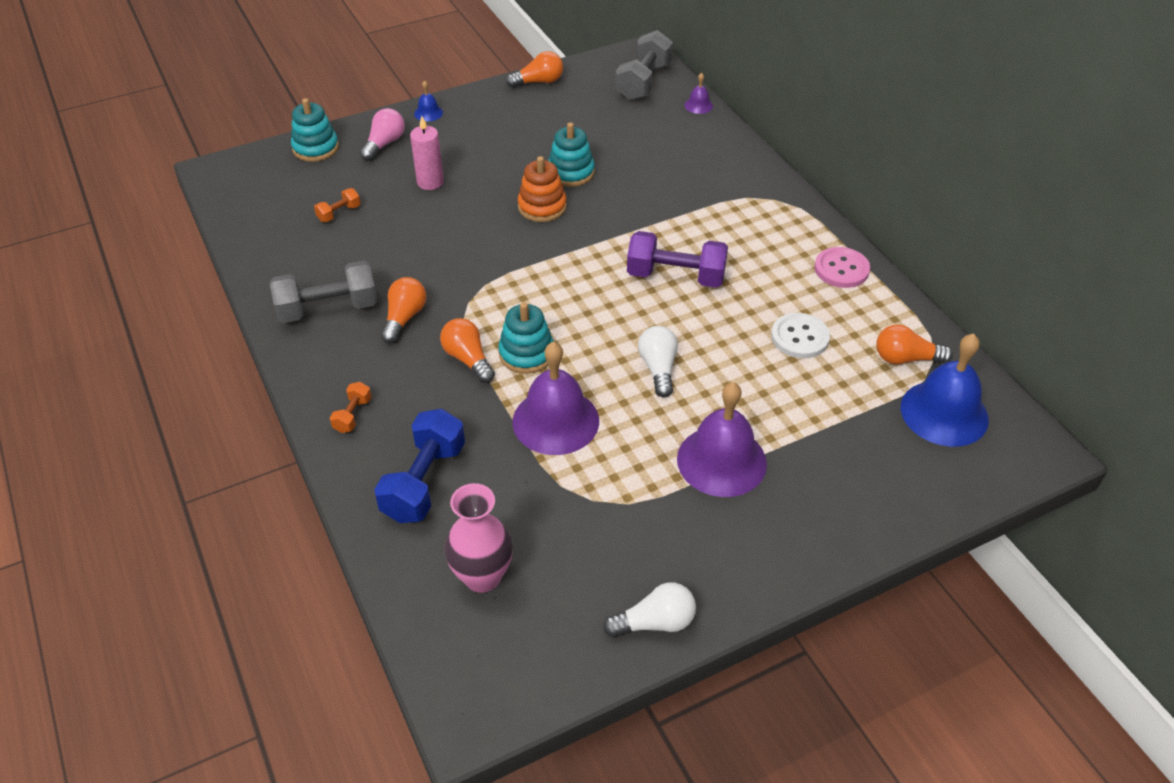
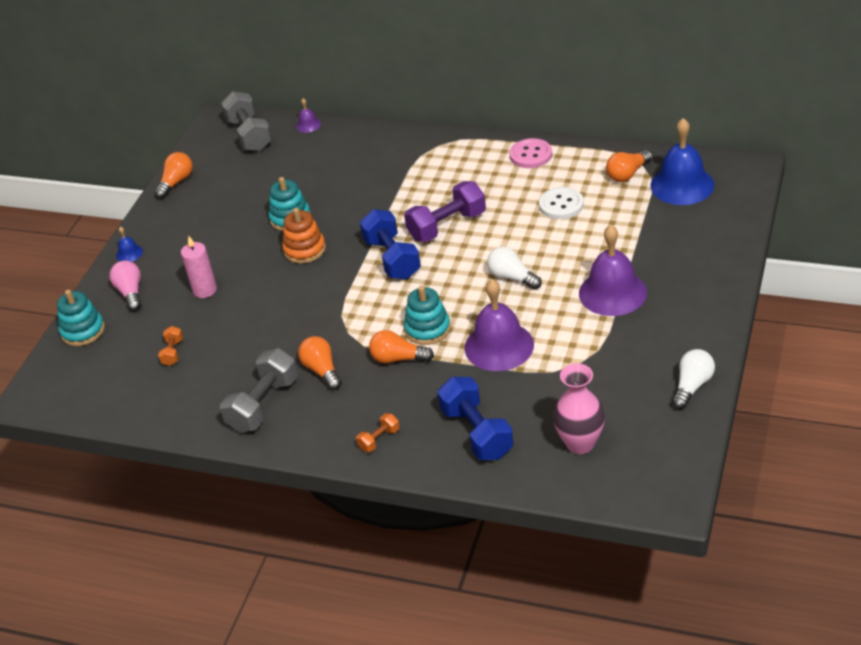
camera: 40 degrees left, 5 degrees down
orange dumbbell [330,382,372,433] -> orange dumbbell turned 75 degrees clockwise [356,413,400,452]
none -> blue dumbbell [360,209,421,279]

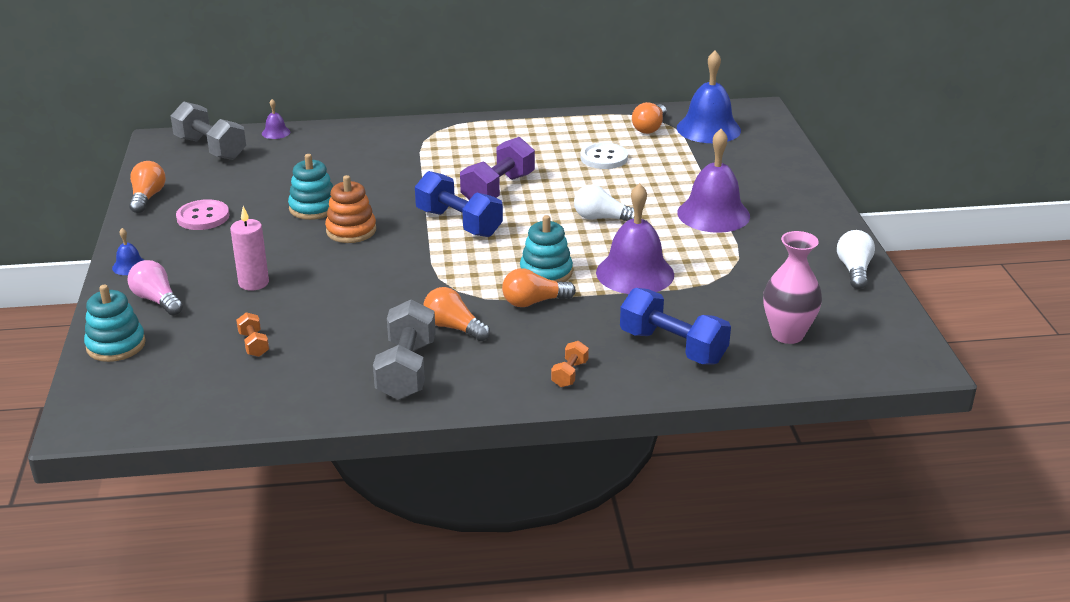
camera: 30 degrees left, 10 degrees down
pink button [509,138,552,168] -> pink button moved to [176,199,229,230]

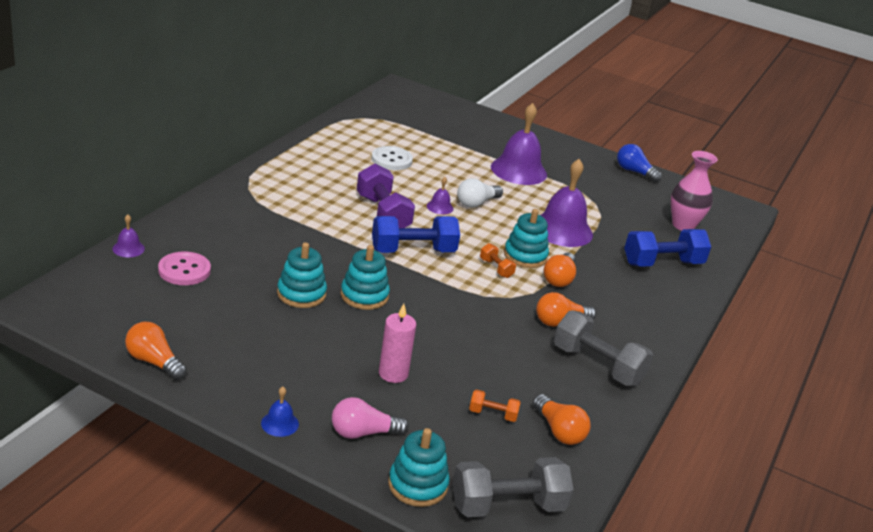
camera: 60 degrees left, 0 degrees up
grey dumbbell [170,101,246,160] -> grey dumbbell moved to [453,457,574,517]
pink button [176,199,229,230] -> pink button moved to [158,251,211,285]
orange stacking toy [325,175,376,243] -> turquoise stacking toy [341,245,390,310]
orange dumbbell [551,341,589,387] -> orange dumbbell moved to [480,243,516,278]
orange light bulb [632,102,667,134] -> orange light bulb moved to [533,394,591,445]
blue bell [677,51,741,143] -> none
white light bulb [837,230,875,289] -> blue light bulb [617,144,662,182]
none -> purple bell [427,177,453,214]

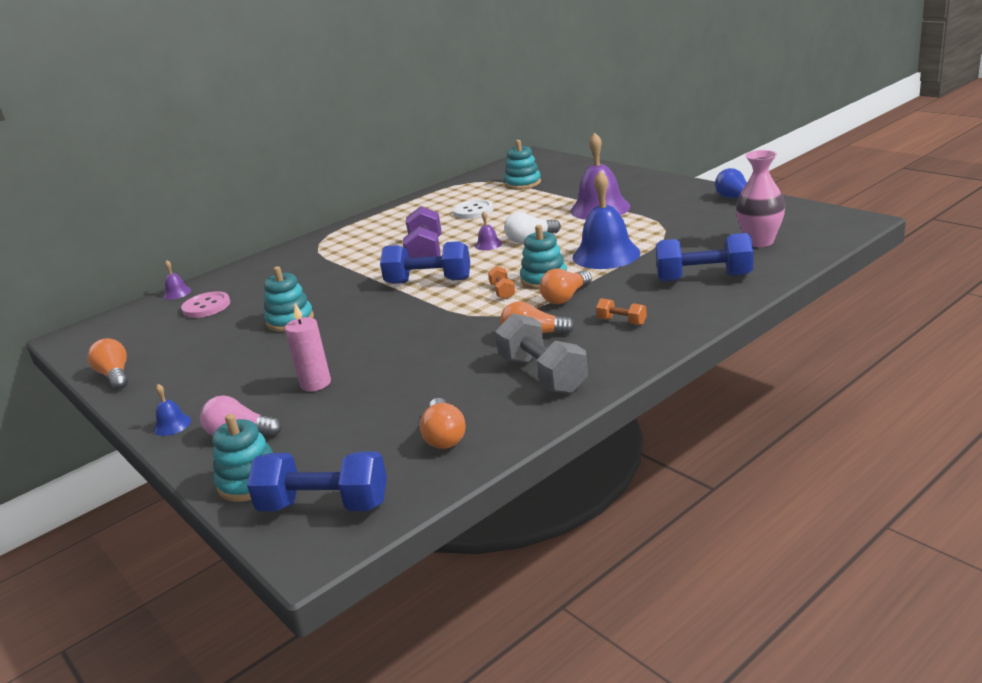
camera: 30 degrees right, 5 degrees down
turquoise stacking toy [341,245,390,310] -> turquoise stacking toy moved to [504,140,541,190]
grey dumbbell [453,457,574,517] -> blue dumbbell [247,451,387,511]
orange dumbbell [469,389,521,422] -> orange dumbbell moved to [596,298,647,325]
purple bell [540,159,593,247] -> blue bell [573,171,640,269]

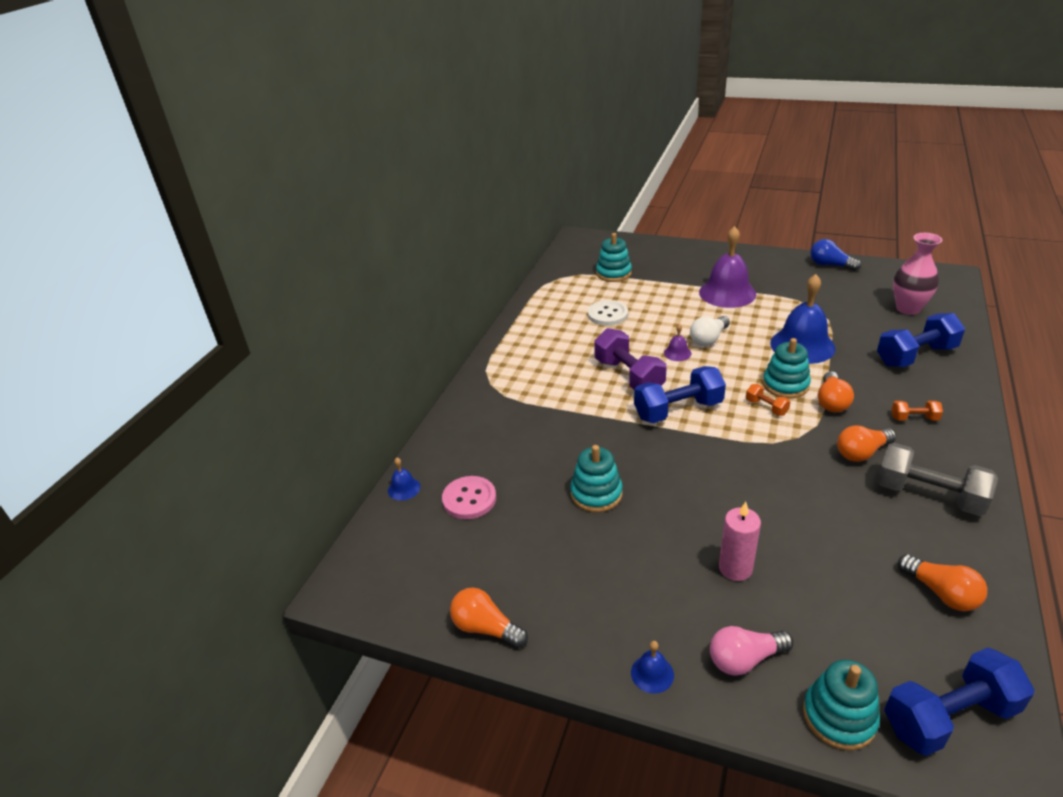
camera: 30 degrees left, 10 degrees up
purple bell [163,260,191,300] -> blue bell [388,458,420,501]

